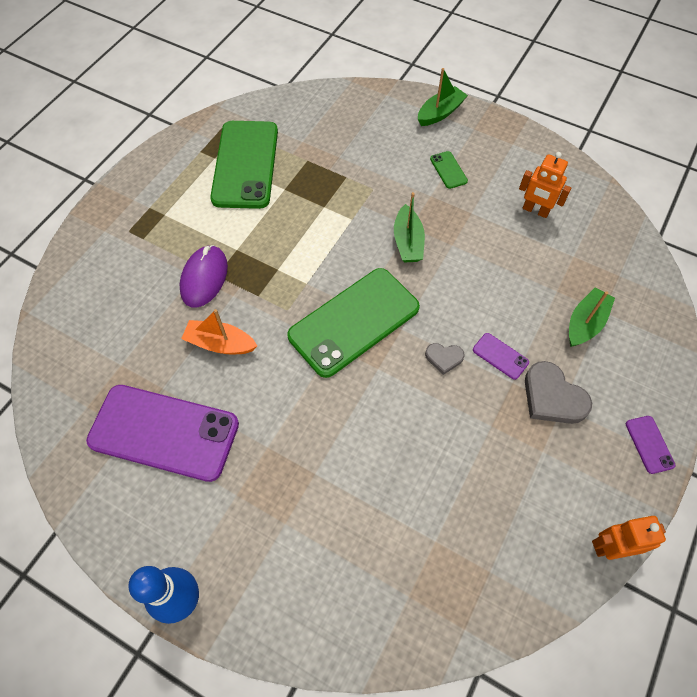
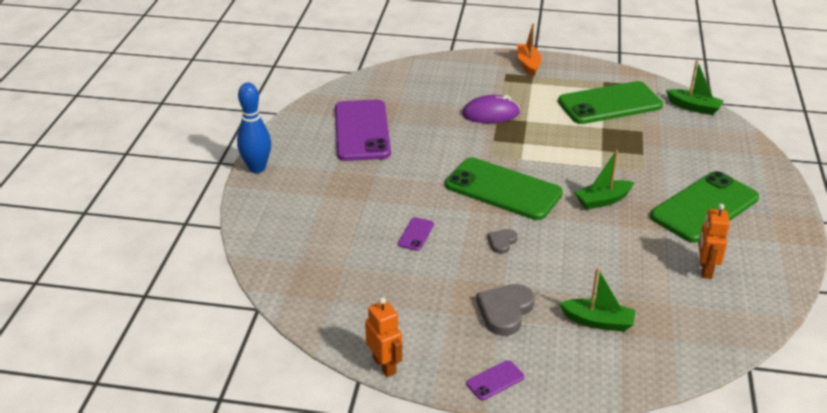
camera: 70 degrees right, 25 degrees down
orange boat [181,309,257,354] -> orange boat moved to [517,23,542,76]
green boat [418,68,468,126] -> green boat moved to [666,60,724,115]
grey heart [425,343,465,375] -> grey heart turned 45 degrees clockwise [488,229,517,254]
green phone [430,151,468,189] -> green phone [650,171,759,243], size x2.48
purple phone [473,333,529,380] -> purple phone moved to [398,217,434,251]

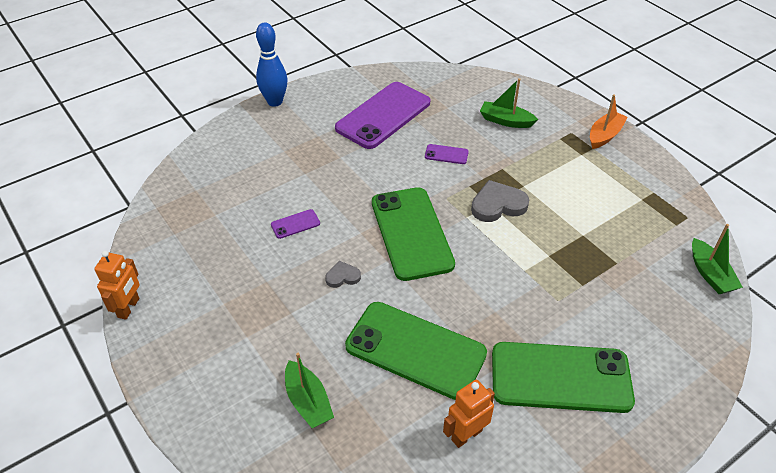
camera: 45 degrees right, 10 degrees up
purple mouse [462,95,520,123] -> none
purple phone [466,360,524,400] -> purple phone moved to [425,144,469,164]
grey heart [476,284,535,336] -> grey heart moved to [471,180,529,222]
green phone [558,81,663,124] -> green phone moved to [345,302,487,400]
green boat [574,150,634,210] -> green boat moved to [480,78,538,128]

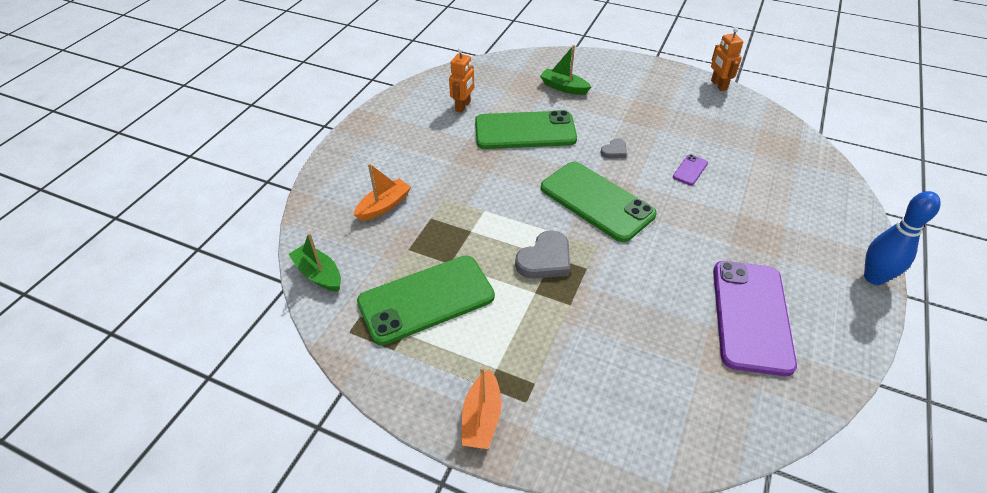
camera: 150 degrees right, 0 degrees up
purple phone [425,144,469,164] -> none
green boat [480,78,538,128] -> none
green phone [492,342,635,413] -> green phone moved to [357,256,495,345]
none -> orange boat [354,163,411,221]

